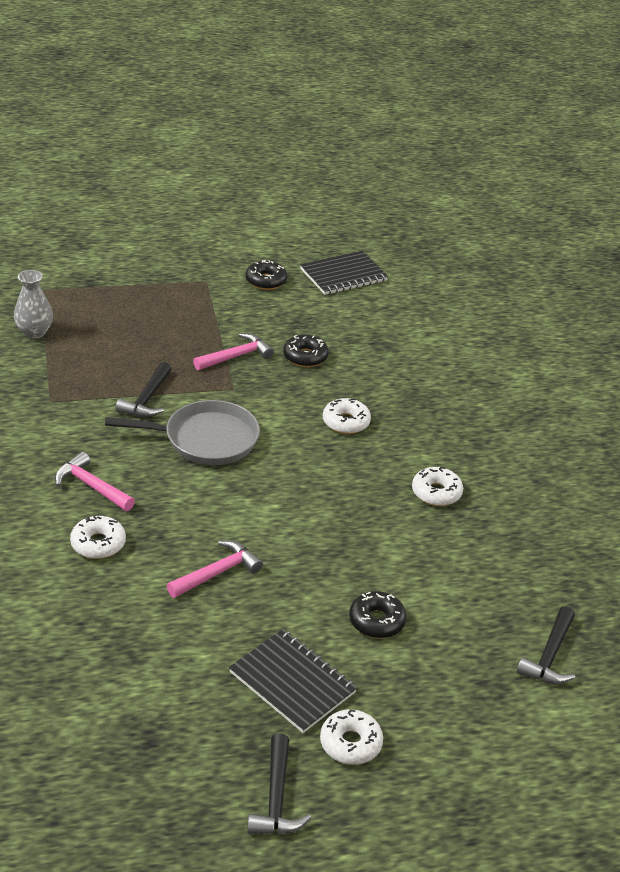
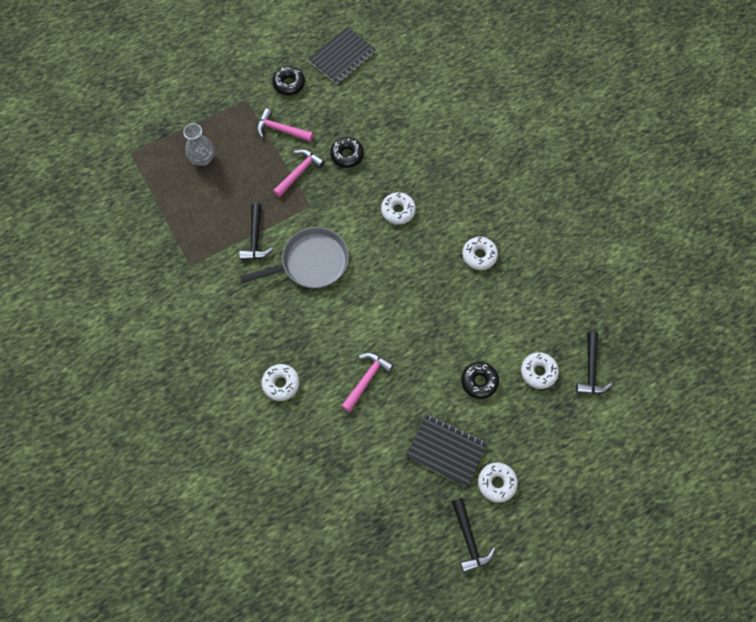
camera: 15 degrees left, 30 degrees up
grey vase [14,270,53,339] -> grey vase moved to [183,124,215,166]
pink hammer [55,452,135,511] -> pink hammer moved to [257,109,313,142]
none -> white donut [521,352,559,389]

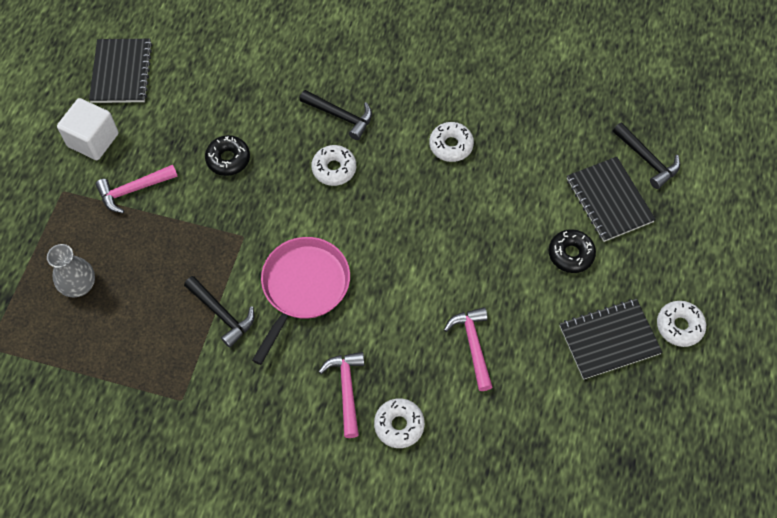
camera: 45 degrees left, 5 degrees down
grey pan [240,227,349,289] -> pink pan [252,237,350,365]
black donut [272,66,305,95] -> white cube [57,98,119,160]
pink hammer [273,149,325,197] -> pink hammer moved to [319,352,364,438]
black hammer [452,498,496,573] -> black hammer moved to [300,90,372,140]
white donut [521,352,559,389] -> black notebook [567,157,656,242]

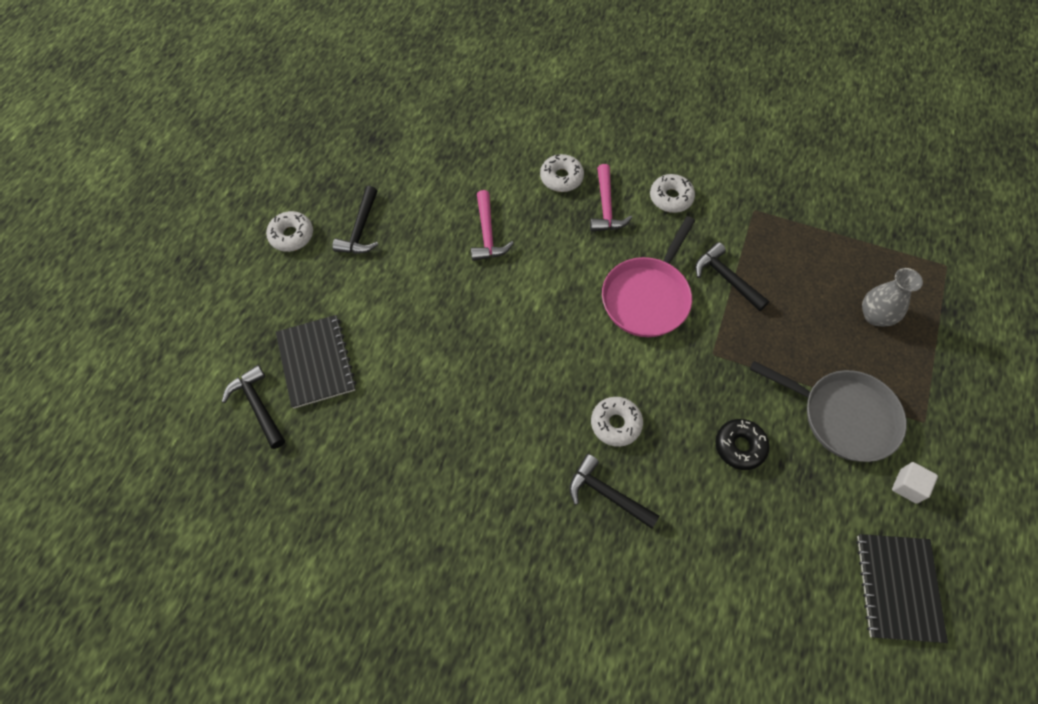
camera: 175 degrees left, 0 degrees up
white cube [57,98,119,160] -> white cube [892,462,938,504], size x0.57
pink hammer [95,165,178,213] -> grey pan [750,361,907,462]
white donut [429,122,474,162] -> white donut moved to [650,174,695,213]
black donut [549,229,596,273] -> none
black notebook [560,299,663,380] -> black hammer [332,186,378,253]

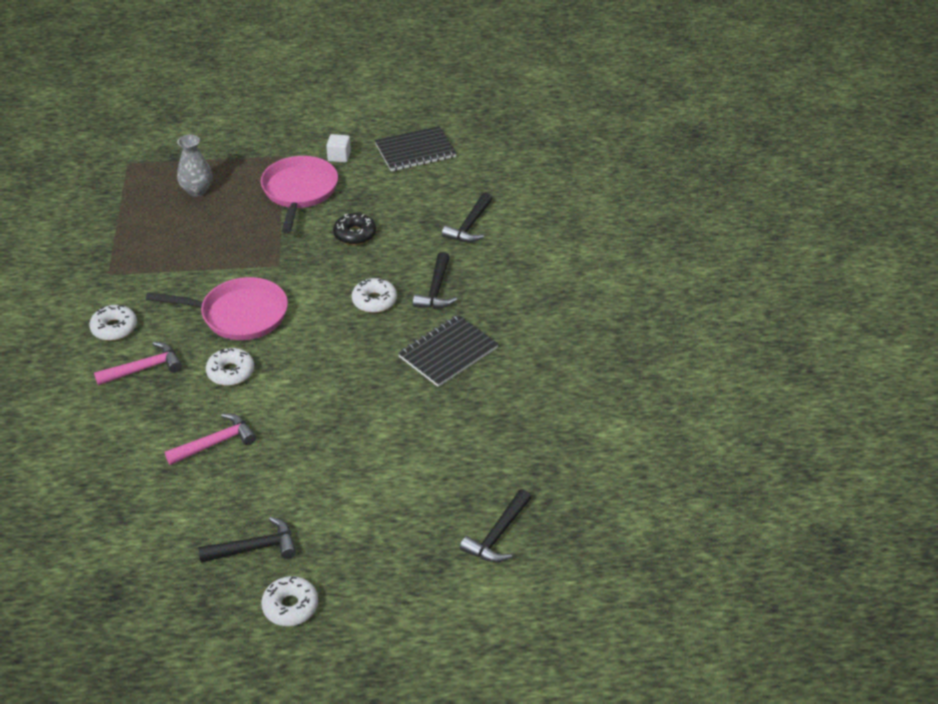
camera: 115 degrees left, 20 degrees down
black notebook [276,315,356,409] -> black notebook moved to [398,315,498,387]
white donut [540,154,584,192] -> white donut moved to [206,348,254,386]
black hammer [695,242,769,311] -> black hammer moved to [442,192,492,242]
grey pan [750,361,907,462] -> pink pan [261,156,338,233]

